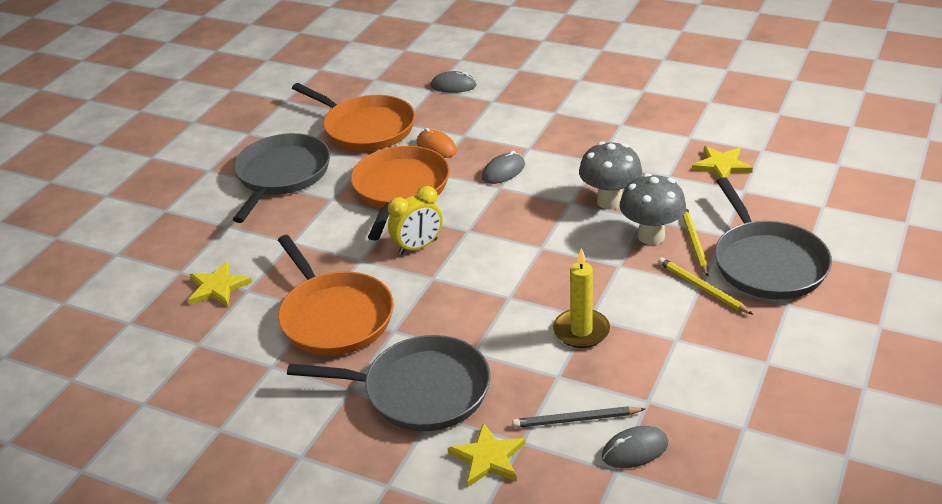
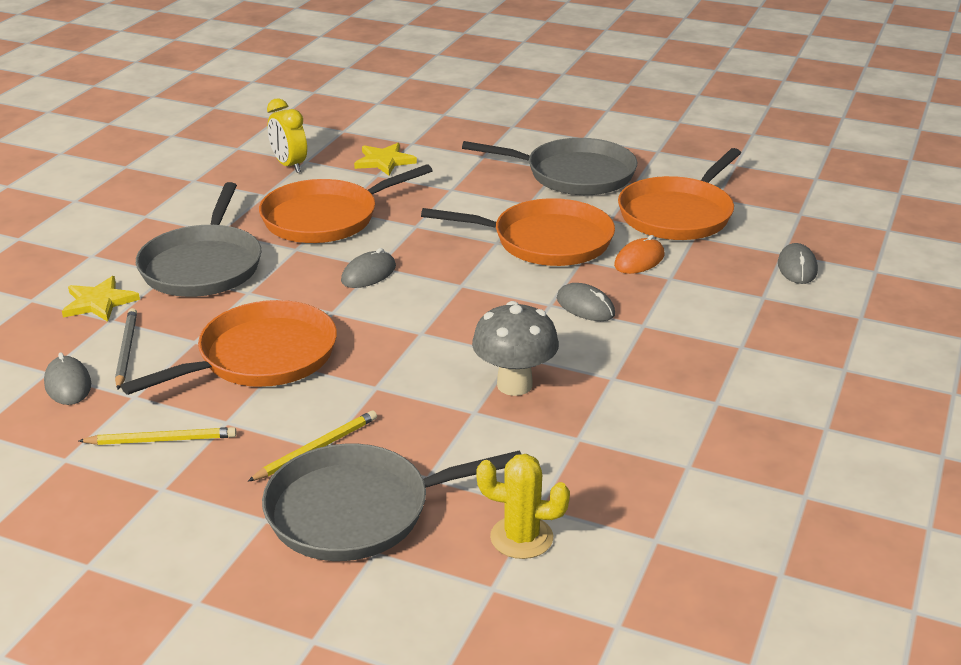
camera: 85 degrees right, 5 degrees down
yellow clock [388,186,443,255] -> yellow clock moved to [267,98,307,173]
yellow candle [553,248,610,348] -> orange pan [121,300,337,395]
grey mushroom [620,173,686,245] -> none
yellow pencil [683,207,709,277] -> yellow pencil moved to [78,427,236,445]
yellow star [692,146,753,179] -> none
none -> grey mouse [341,248,396,288]
none -> yellow cactus [476,454,570,559]

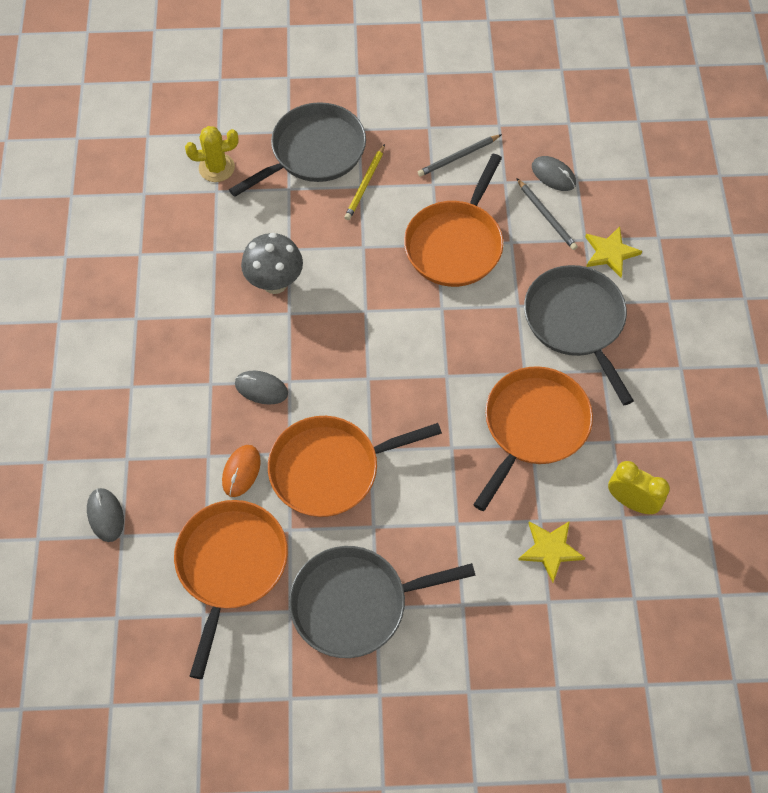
camera: 155 degrees right, 30 degrees up
yellow pencil [78,427,236,445] -> grey pencil [418,134,502,177]
grey mouse [341,248,396,288] -> none

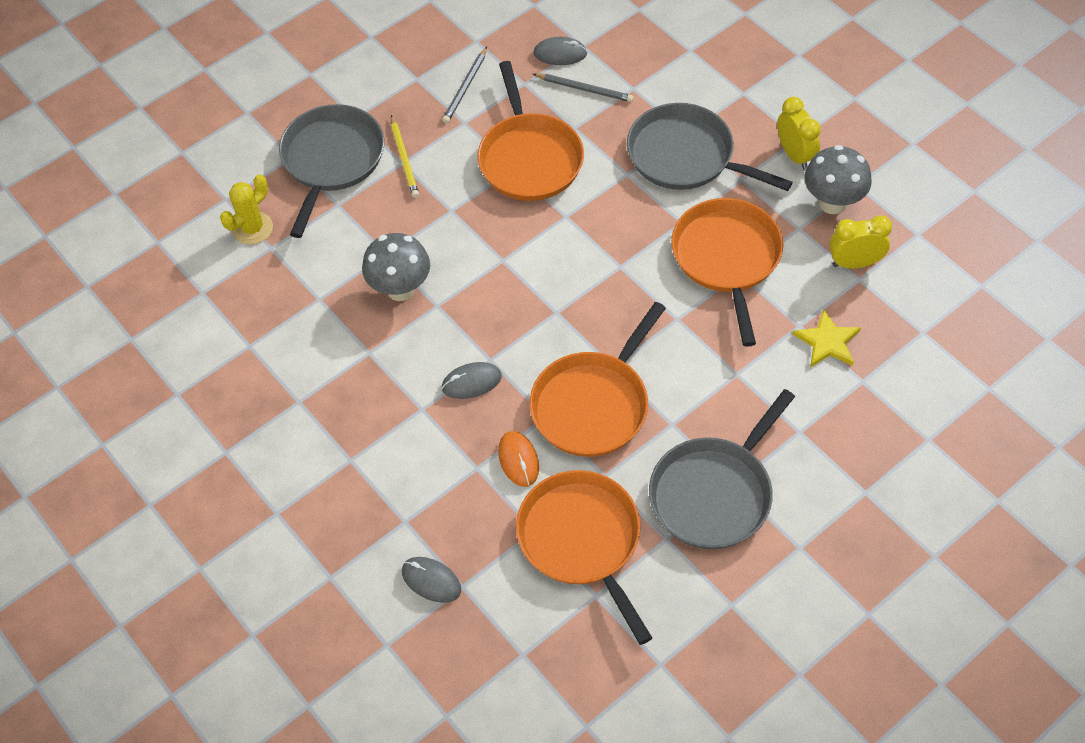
camera: 35 degrees left, 5 degrees down
yellow star [585,226,642,278] -> none
none -> yellow clock [777,97,821,170]
none -> grey mushroom [804,145,872,214]

